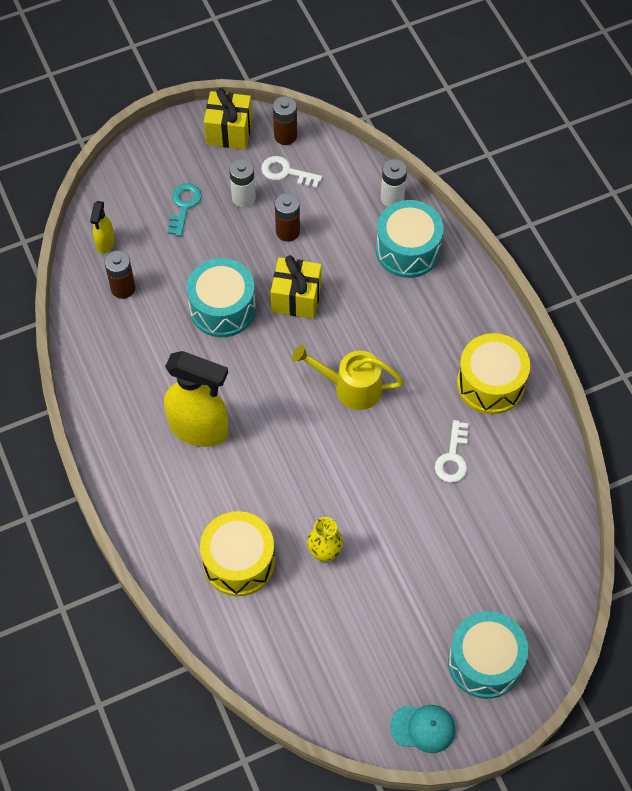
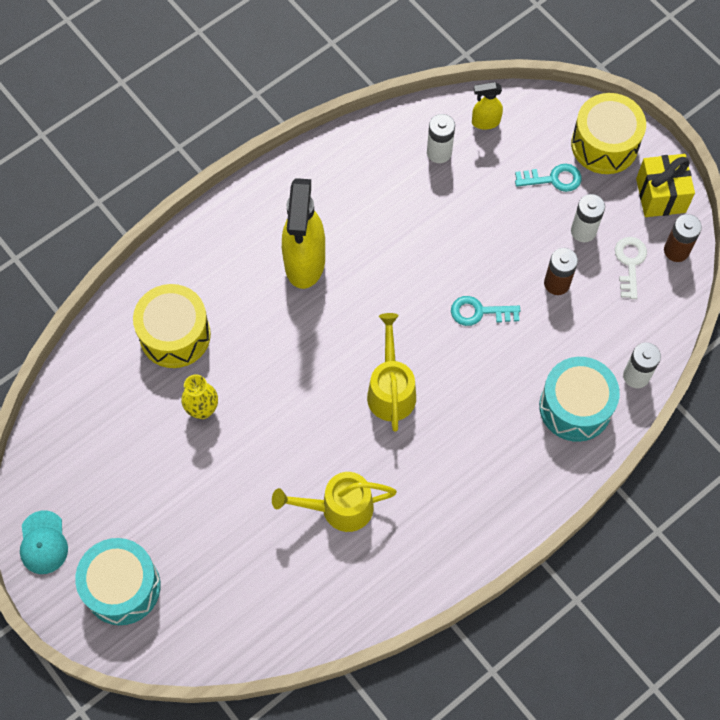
camera: 75 degrees right, 5 degrees up
brown battery [104,251,135,299] -> white battery [427,114,455,163]
turquoise drum [187,258,256,337] -> none
yellow gift [271,255,322,319] -> turquoise key [451,296,520,326]
white key [435,420,469,482] -> yellow watering can [272,472,397,532]
yellow drum [457,333,530,414] -> yellow drum moved to [571,93,646,174]

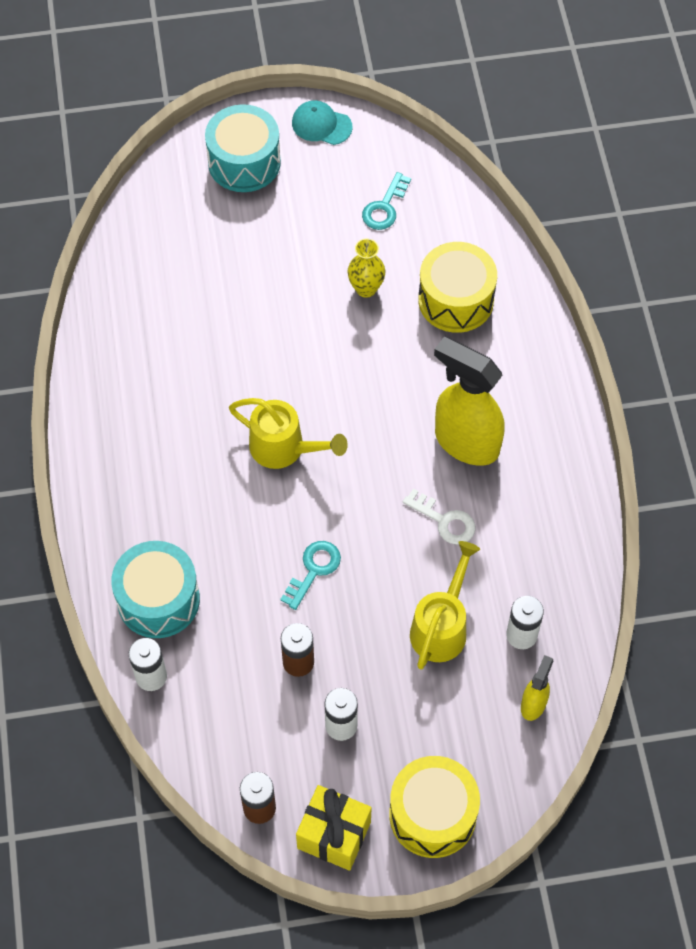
camera: 120 degrees right, 5 degrees down
yellow watering can [272,472,397,532] -> yellow watering can moved to [410,541,480,670]
turquoise key [515,164,582,192] -> turquoise key moved to [362,172,411,230]
white key [615,237,647,299] -> white key moved to [403,489,475,544]

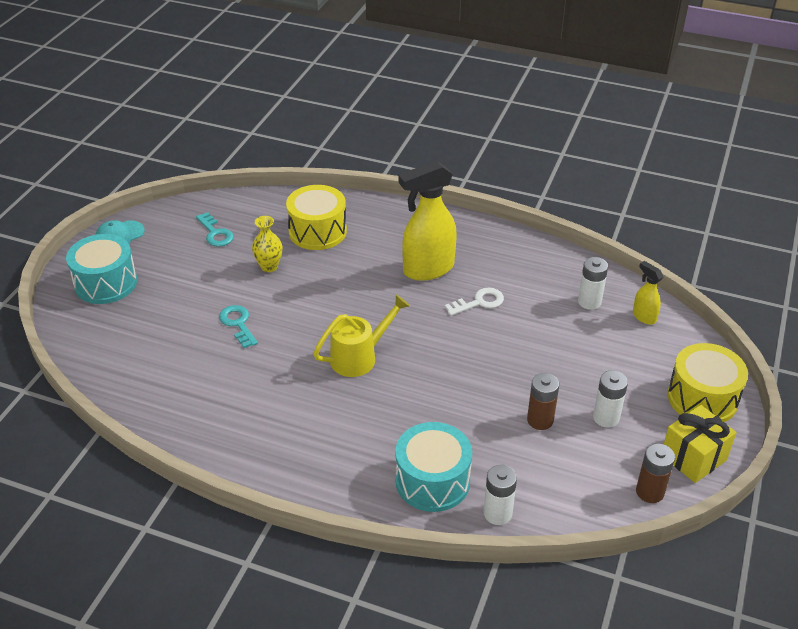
camera: 60 degrees left, 20 degrees down
turquoise key [280,541,341,610] -> turquoise key moved to [219,305,258,348]
yellow watering can [410,541,480,670] -> none

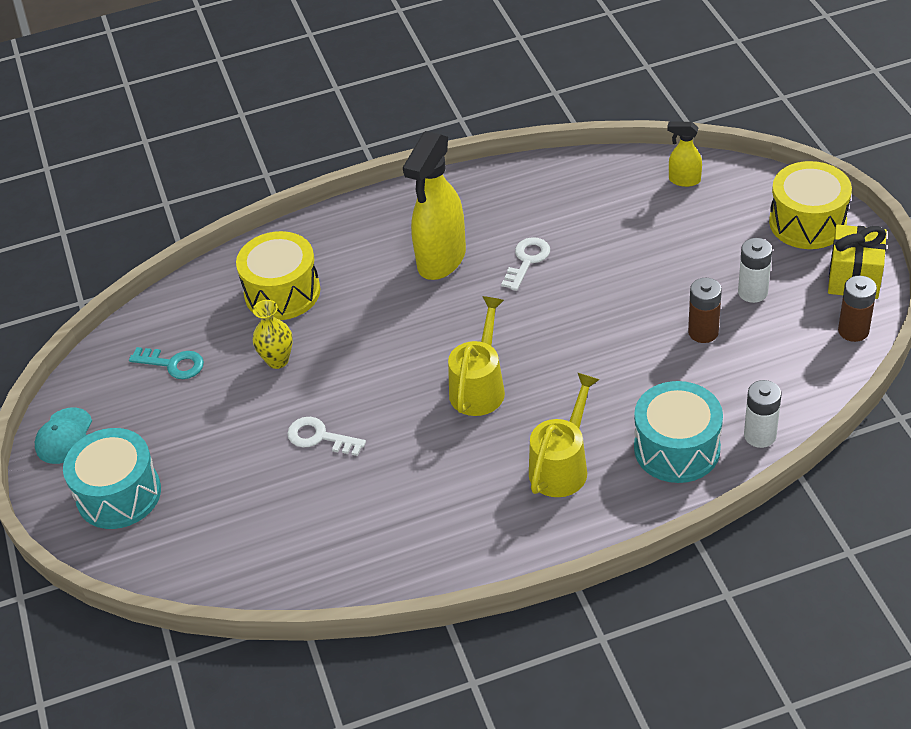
camera: 35 degrees left, 5 degrees up
turquoise key [219,305,258,348] -> white key [287,417,366,456]
white battery [578,257,608,310] -> none
none -> yellow watering can [529,373,600,497]

